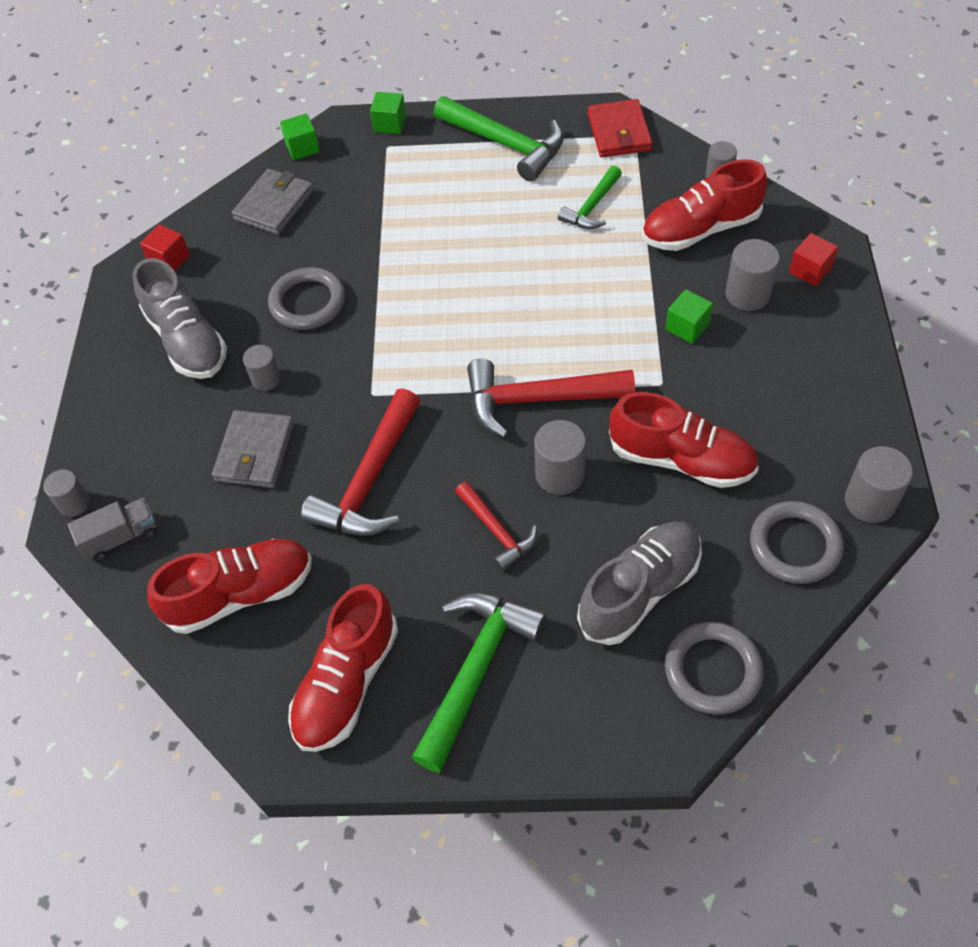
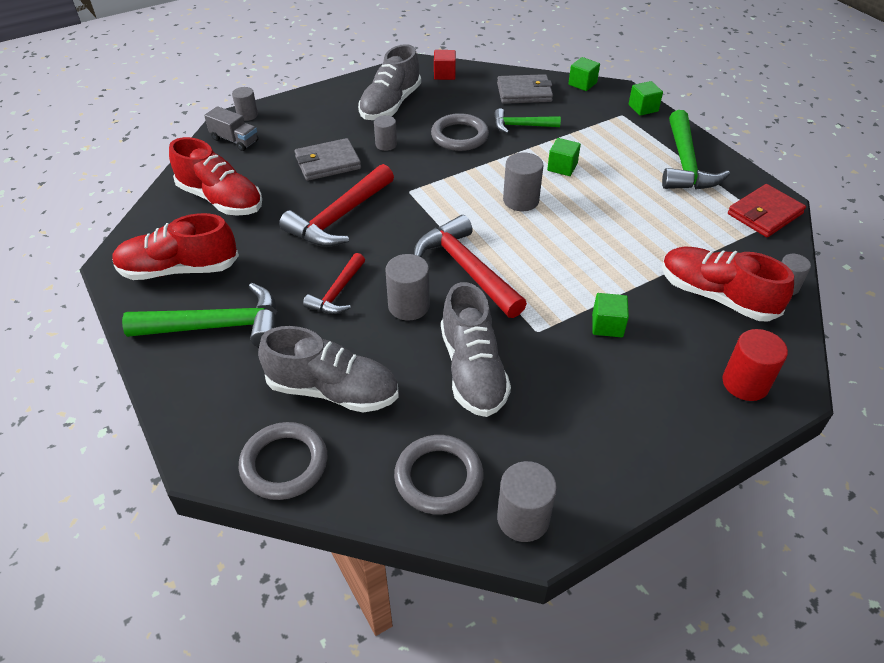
camera: 55 degrees right, 10 degrees down
red hammer [301,388,420,536] -> red hammer turned 45 degrees counterclockwise [279,164,394,247]
green hammer [558,166,622,229] -> green hammer moved to [494,108,561,133]
red shoe [609,392,759,488] -> grey shoe [441,282,511,417]
grey cylinder [725,239,780,311] -> grey cylinder moved to [503,152,544,211]
red cube [789,233,838,286] -> red cylinder [722,329,788,401]
none -> green cube [547,138,581,176]

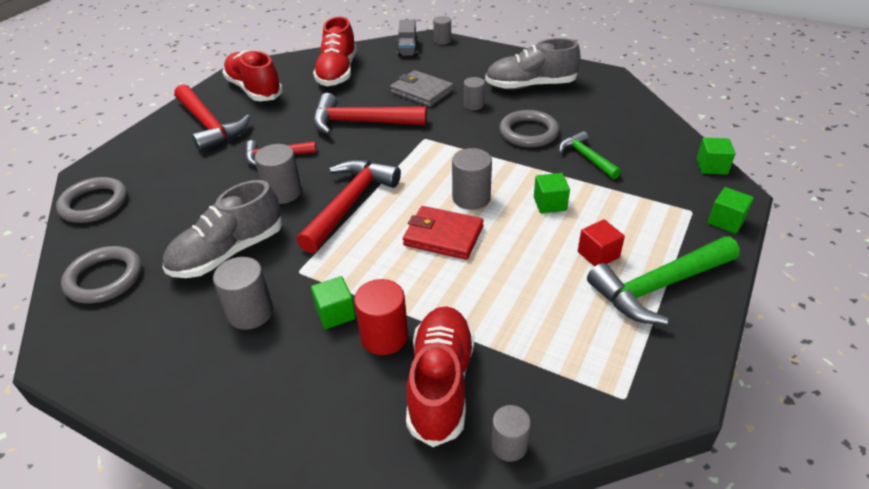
camera: 60 degrees right, 5 degrees down
green hammer [122,283,277,347] -> red hammer [174,84,250,153]
grey shoe [258,326,399,413] -> none
red cube [434,50,456,80] -> red cube moved to [578,219,625,267]
grey wallet [497,74,553,104] -> none
grey cylinder [497,461,557,542] -> grey cylinder moved to [213,257,273,330]
red cylinder [722,329,788,401] -> red cylinder moved to [354,279,408,355]
red wallet [728,184,806,237] -> red wallet moved to [403,206,484,260]

